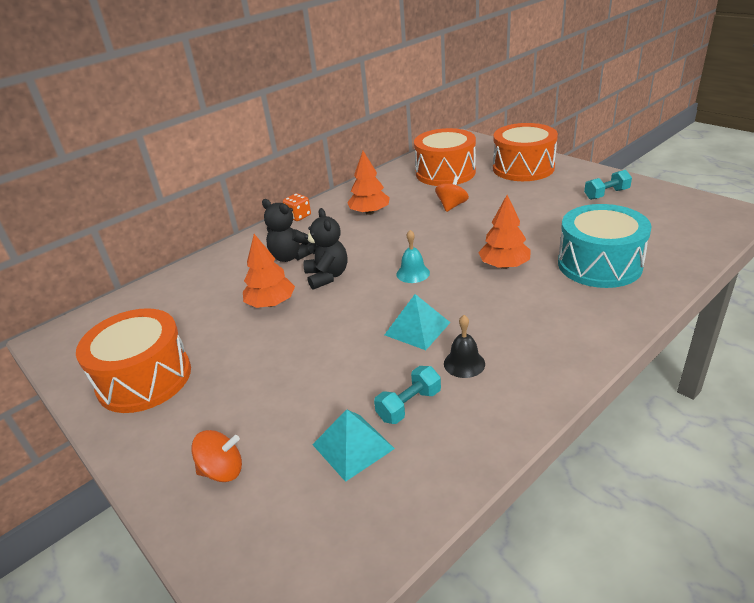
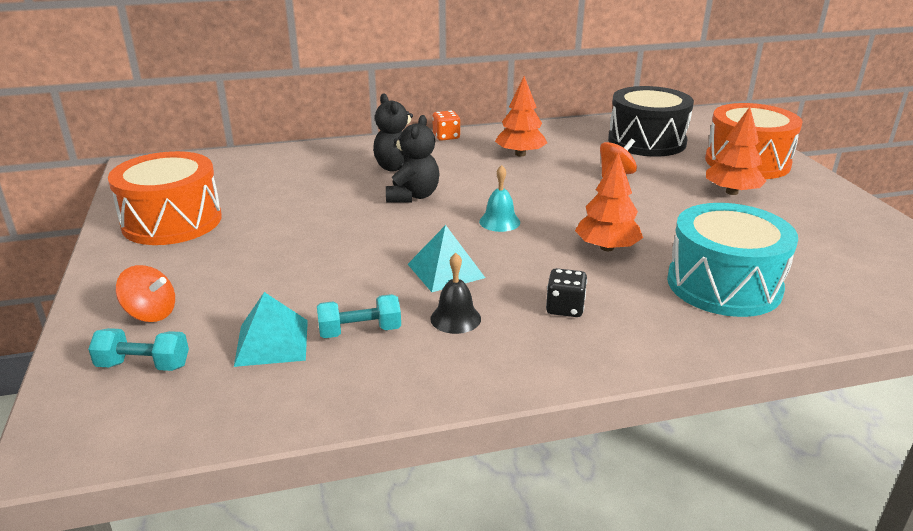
camera: 25 degrees right, 5 degrees down
orange tree [243,234,295,308] -> orange tree moved to [706,107,766,195]
orange drum [414,128,476,186] -> black drum [608,86,694,157]
turquoise dumbbell [584,170,632,200] -> turquoise dumbbell moved to [88,328,189,371]
none -> black dice [546,268,587,317]

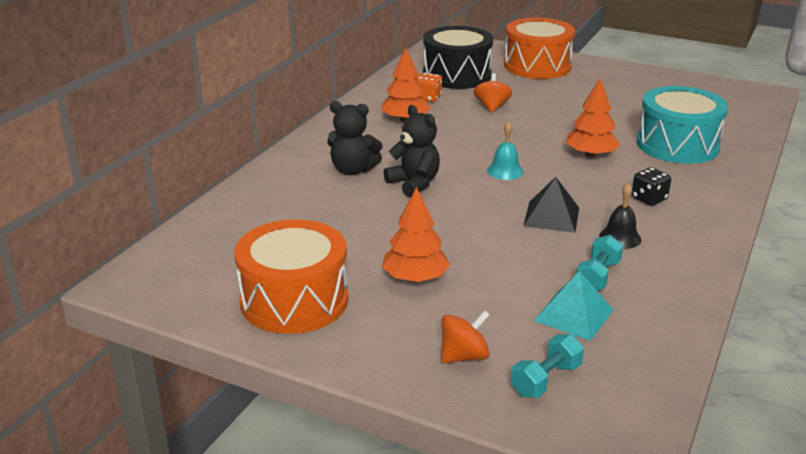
camera: 50 degrees left, 0 degrees up
turquoise pyramid [408,225,485,292] -> black pyramid [523,177,579,233]
orange dice [432,110,460,141] -> orange dice moved to [417,73,442,102]
orange tree [706,107,766,195] -> orange tree moved to [382,187,450,282]

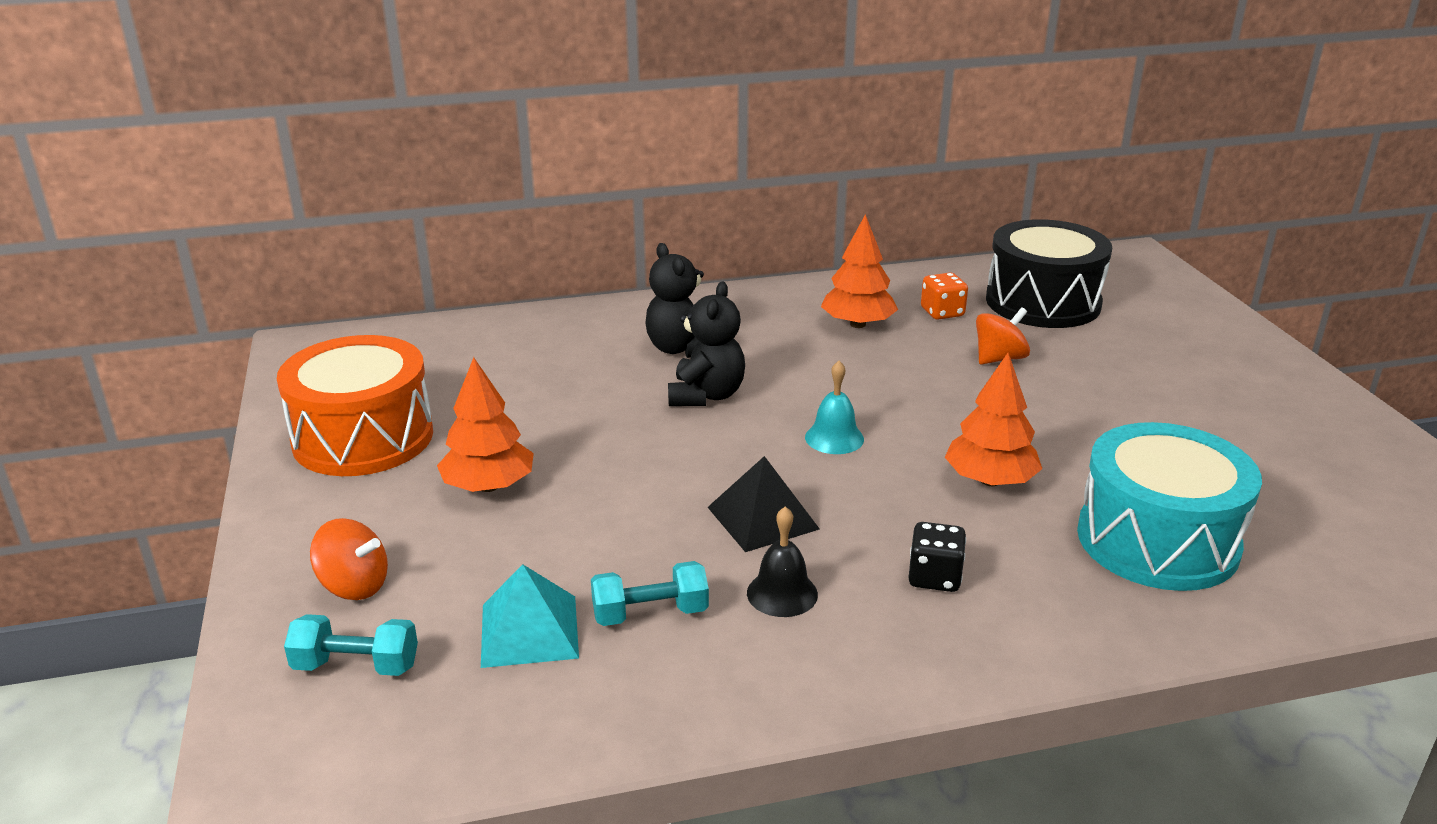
camera: 50 degrees right, 0 degrees up
orange drum [504,18,575,79] -> none

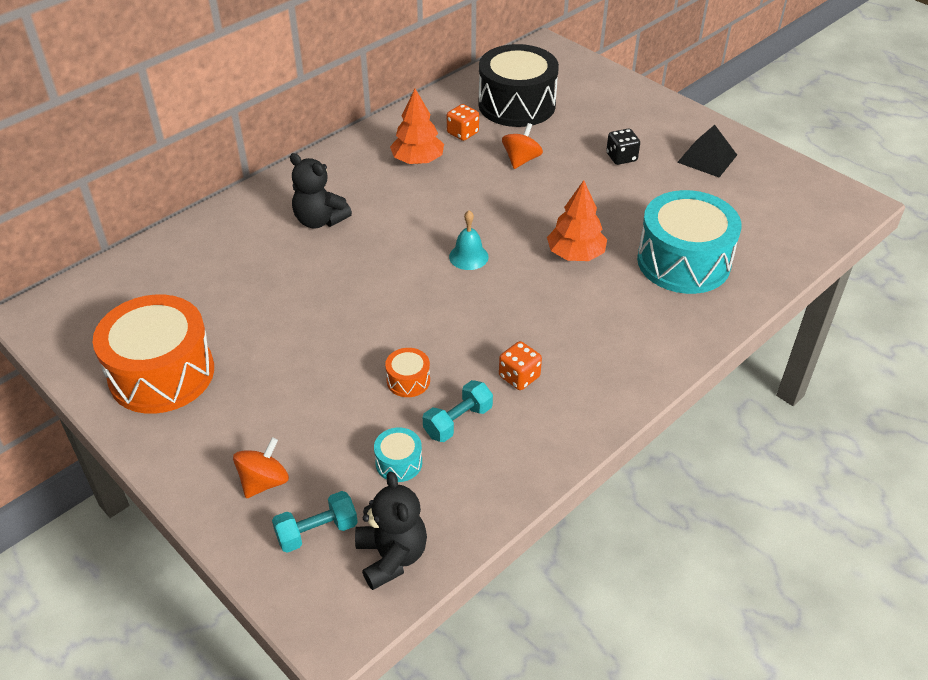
camera: 30 degrees left, 15 degrees up
orange spinning top [310,518,388,600] -> orange spinning top turned 45 degrees counterclockwise [233,437,289,498]
orange tree [437,357,534,492] -> none
turquoise pyramid [481,564,579,668] -> turquoise drum [374,427,422,482]
black teddy bear [668,281,745,406] -> black teddy bear moved to [355,471,427,590]
black pyramid [707,456,820,552] -> black pyramid moved to [677,125,737,177]
black bell [747,506,818,617] -> orange dice [499,341,542,390]
black dice [908,522,966,592] -> black dice moved to [606,129,640,165]
none -> orange drum [385,348,430,397]

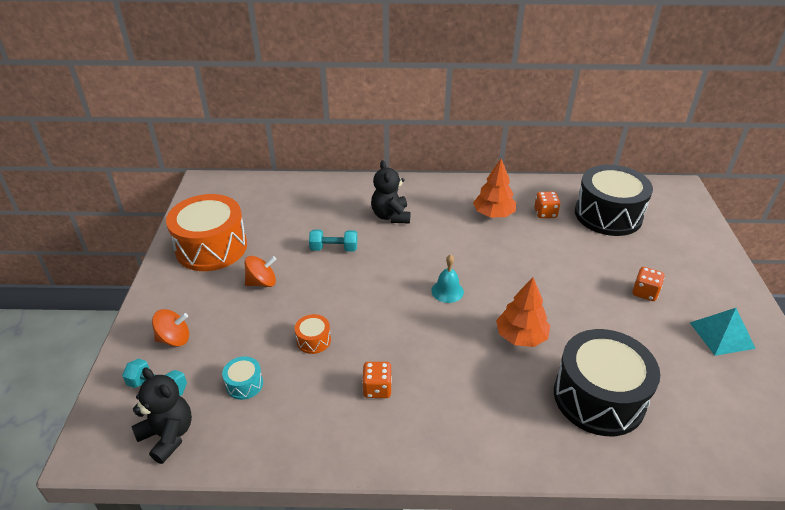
camera: 45 degrees right, 5 degrees down
black teddy bear [355,471,427,590] -> black teddy bear turned 75 degrees counterclockwise [132,367,192,464]
turquoise dumbbell [423,380,493,442] -> turquoise dumbbell moved to [309,229,357,252]
orange spinning top [502,123,543,169] -> orange spinning top moved to [245,256,276,287]
black dice [606,129,640,165] -> orange dice [632,267,665,301]
turquoise drum [637,190,742,294] -> black drum [554,329,660,436]
black pyramid [677,125,737,177] -> turquoise pyramid [690,308,756,356]

